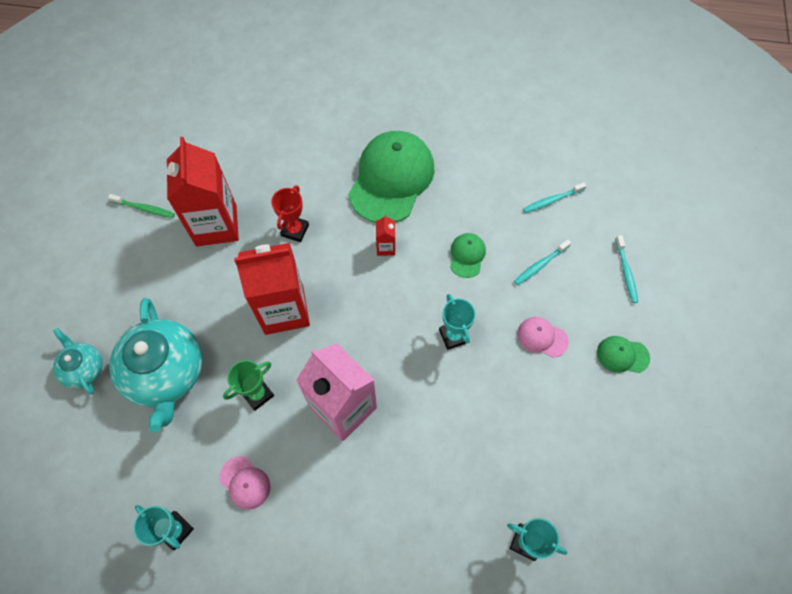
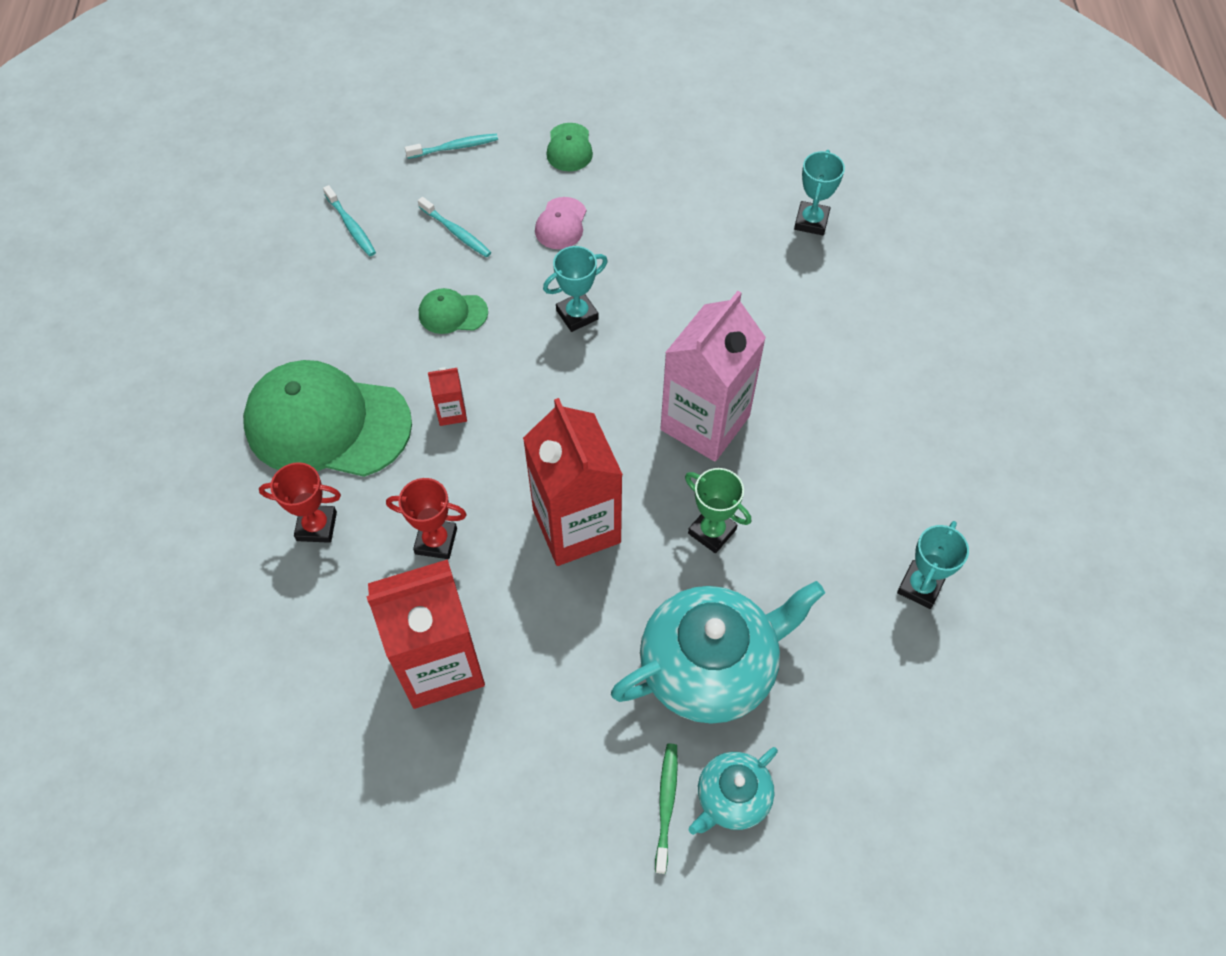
camera: 100 degrees left, 5 degrees down
green toothbrush [108,194,175,218] -> green toothbrush moved to [655,744,678,874]
pink cap [219,456,271,510] -> none
none -> red trophy [259,462,341,543]

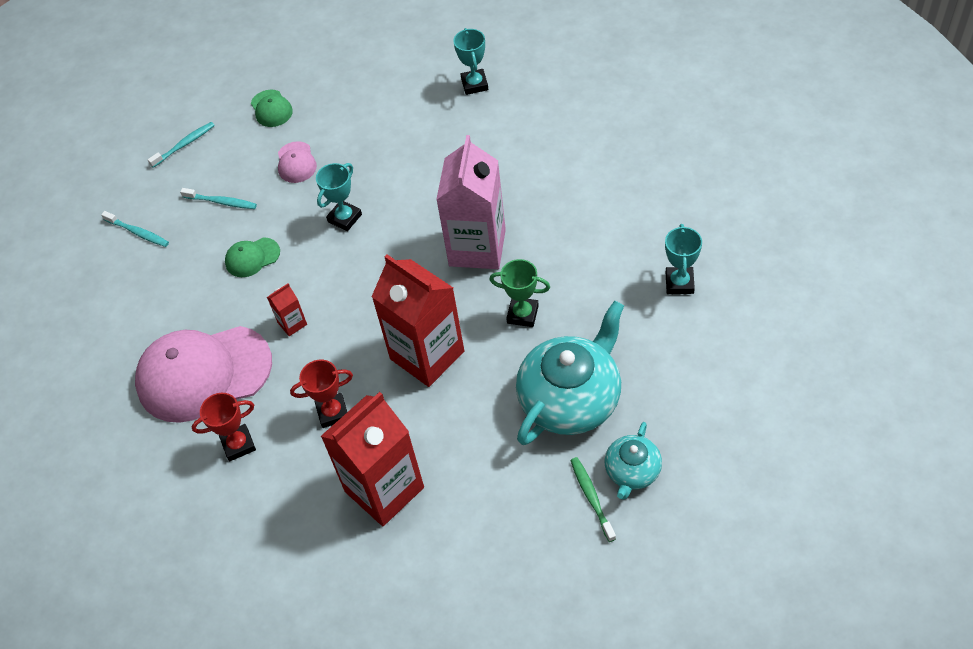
camera: 20 degrees left, 5 degrees down
green cap [243,360,412,477] -> pink cap [135,326,272,423]

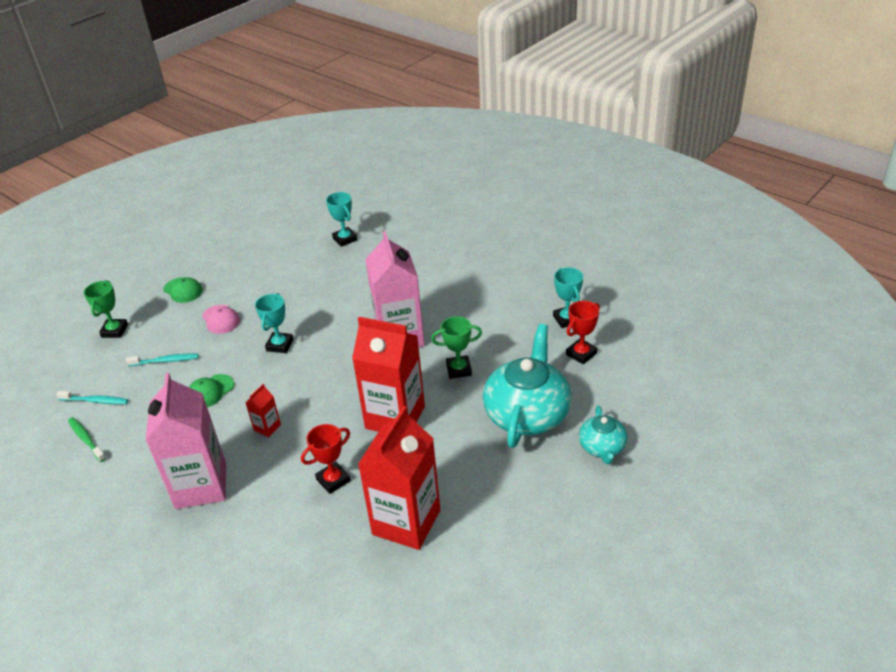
camera: 25 degrees left, 15 degrees down
pink cap [135,326,272,423] -> pink carton [146,373,226,509]
turquoise toothbrush [148,122,215,168] -> green trophy [84,280,128,338]
red trophy [192,393,256,461] -> red trophy moved to [566,301,600,364]
green toothbrush [570,457,616,542] -> green toothbrush moved to [68,417,106,462]

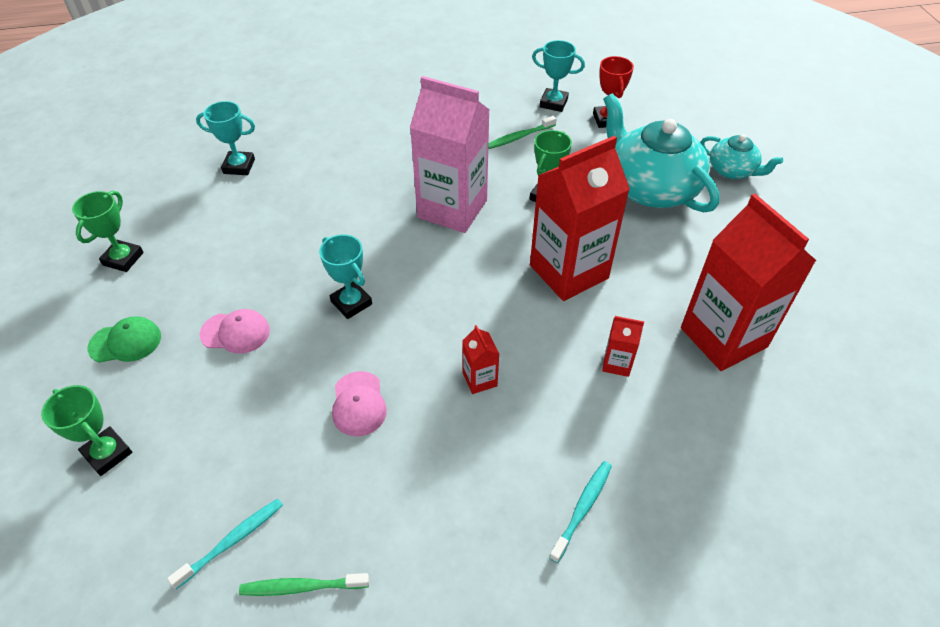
camera: 55 degrees left, 10 degrees up
turquoise toothbrush [126,354,199,366] -> turquoise toothbrush moved to [549,461,612,563]
pink carton [146,373,226,509] -> none
green cap [189,374,234,407] -> pink cap [332,371,387,436]
red trophy [301,424,351,494] -> red carton [602,316,644,377]
none -> green trophy [72,191,144,272]
none -> green toothbrush [488,116,557,149]

